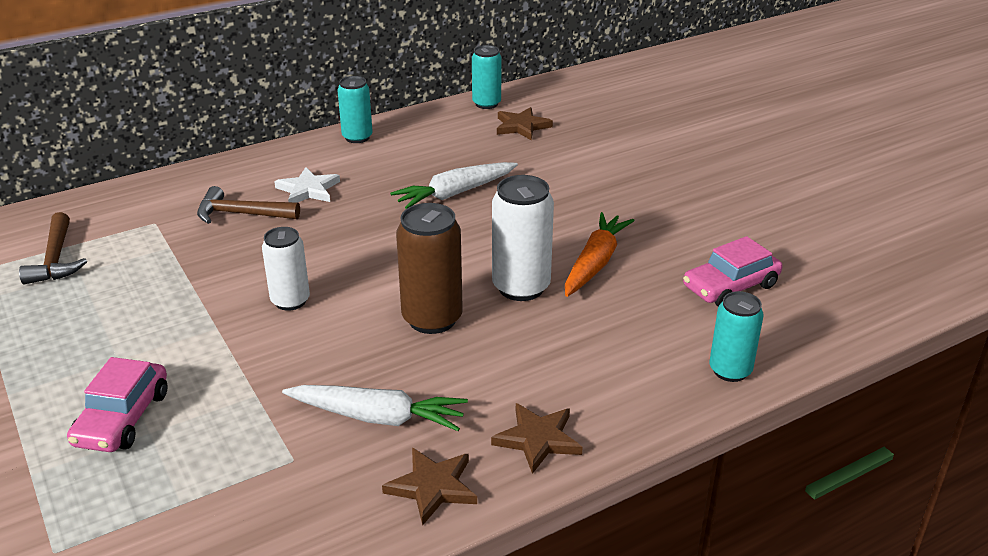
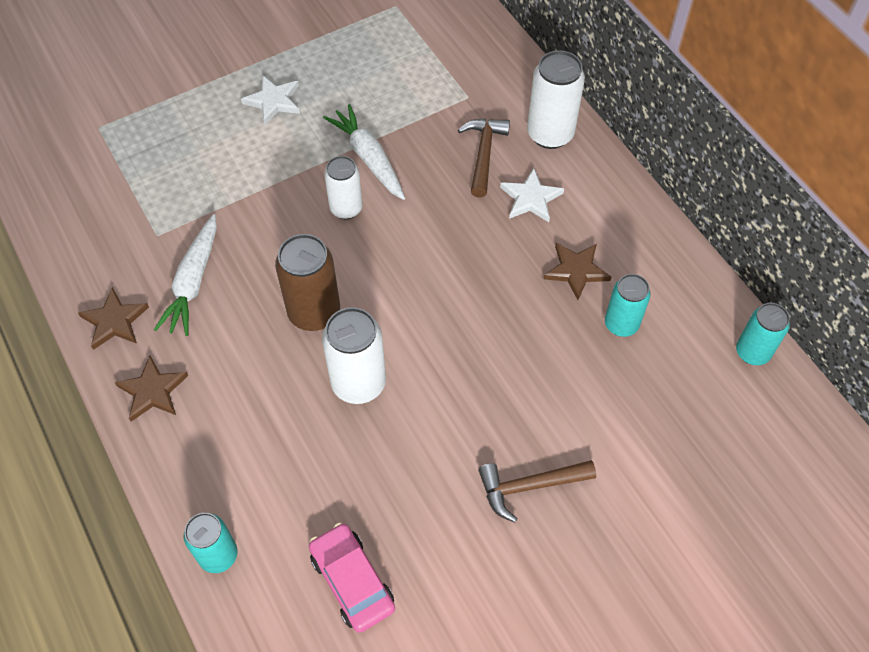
camera: 90 degrees right, 25 degrees up
brown hammer [19,212,87,285] -> brown hammer moved to [478,460,596,523]
pink car [67,357,168,452] -> none
turquoise can [338,76,373,143] -> turquoise can moved to [605,274,651,337]
white carrot [390,162,518,209] -> white carrot moved to [323,104,405,200]
brown star [497,107,553,140] -> brown star moved to [544,243,612,300]
orange carrot [565,212,635,297] -> none
none -> white star [241,76,300,125]
none -> white can [527,50,585,149]

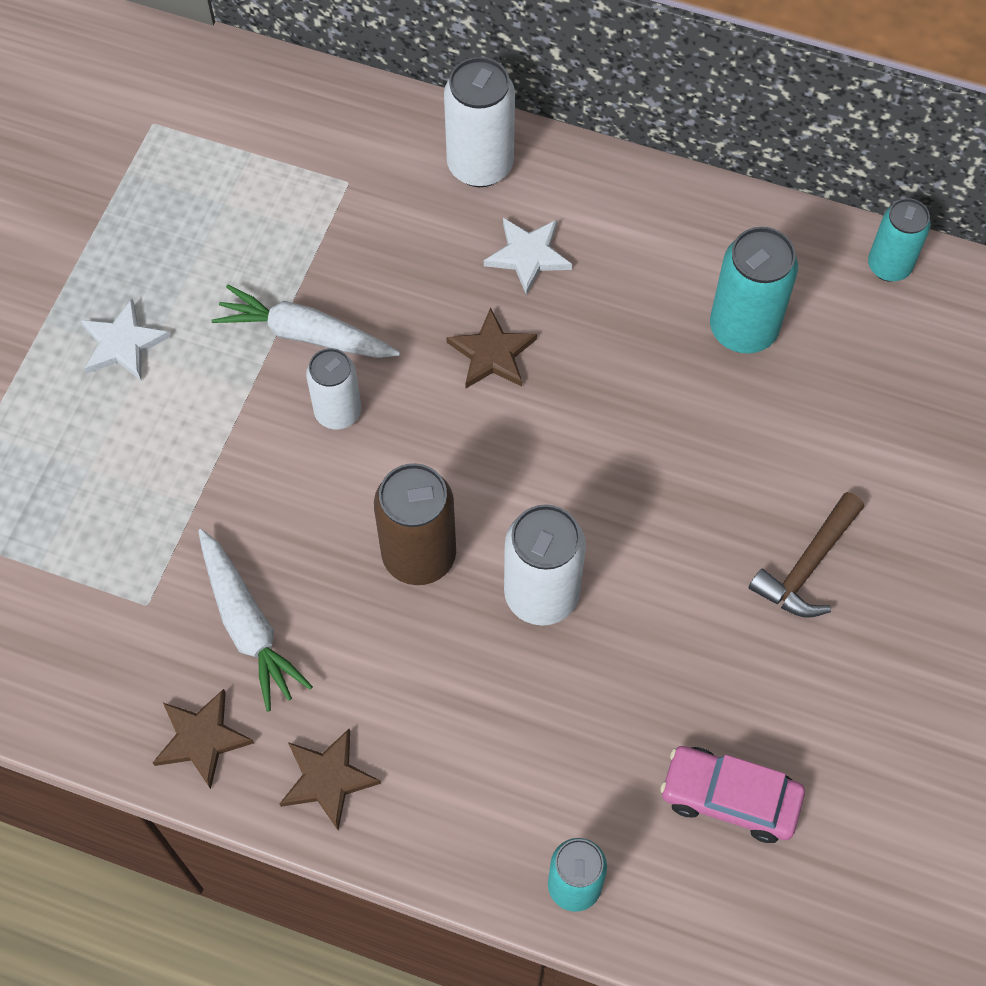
camera: 40 degrees left, 5 degrees up
brown hammer [458,118,510,198] -> none
brown star [544,243,612,300] -> brown star moved to [446,307,537,388]
turquoise can [605,274,651,337] -> turquoise can [710,227,798,353], size x1.51

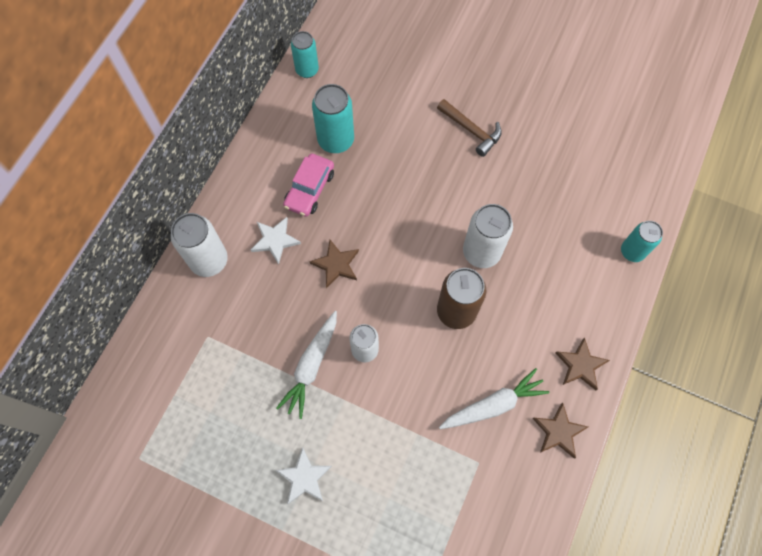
camera: 85 degrees left, 5 degrees up
pink car [660,746,805,843] -> pink car moved to [283,153,334,217]

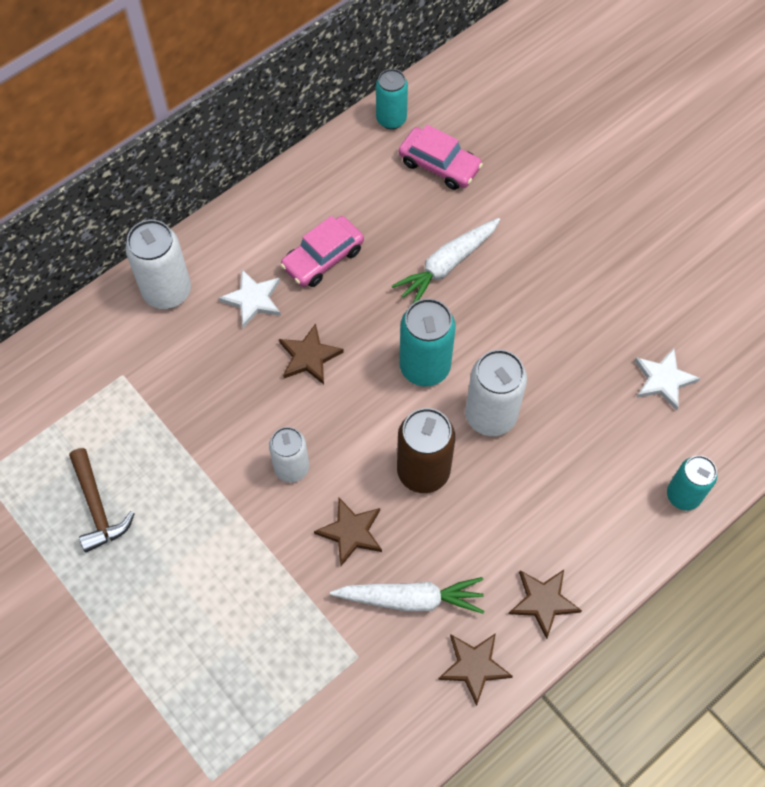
camera: 25 degrees right, 5 degrees down
white star [275,447,332,504] -> white star moved to [635,348,700,411]
white carrot [276,311,337,419] -> white carrot moved to [392,218,500,303]
turquoise can [312,84,354,153] -> turquoise can moved to [399,298,456,386]
brown hammer [437,99,502,157] -> brown hammer moved to [69,448,135,553]
none -> brown star [314,498,382,566]
none -> pink car [399,125,483,190]

